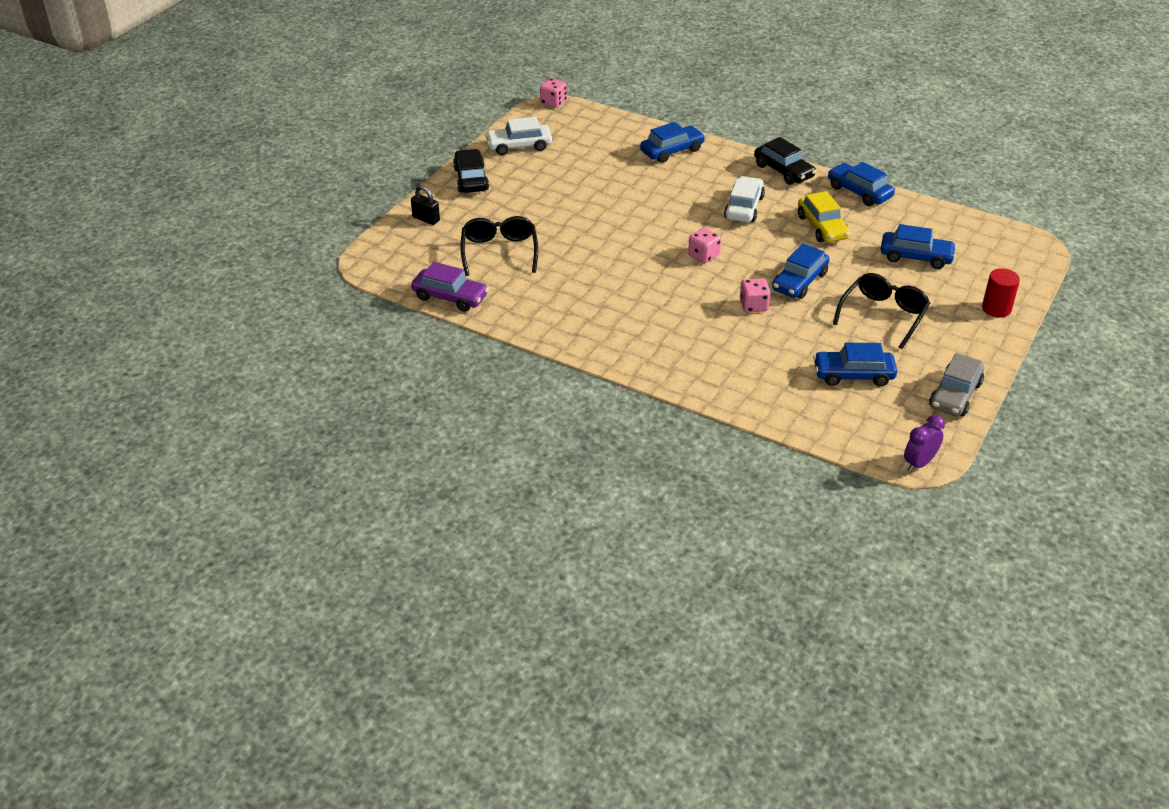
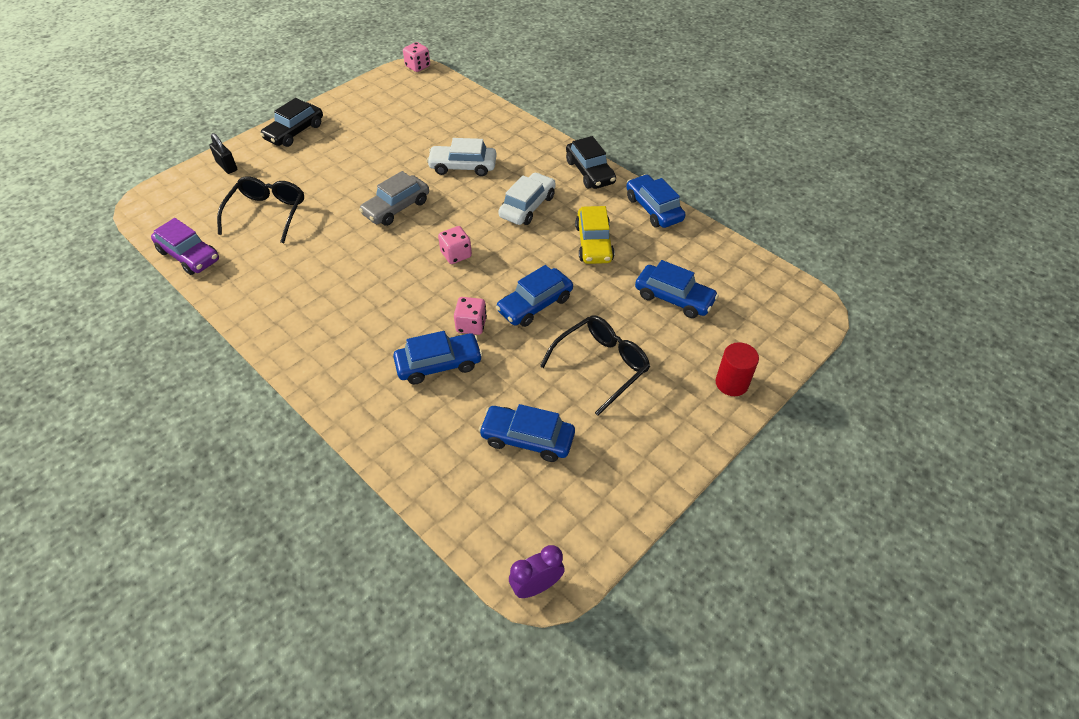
camera: 15 degrees right, 10 degrees up
black car [453,149,489,193] -> black car turned 150 degrees counterclockwise [260,98,323,147]
white car [485,117,552,155] -> white car moved to [427,138,497,176]
blue car [640,122,705,163] -> blue car moved to [393,331,483,384]
grey car [929,353,984,417] -> grey car moved to [359,171,429,226]

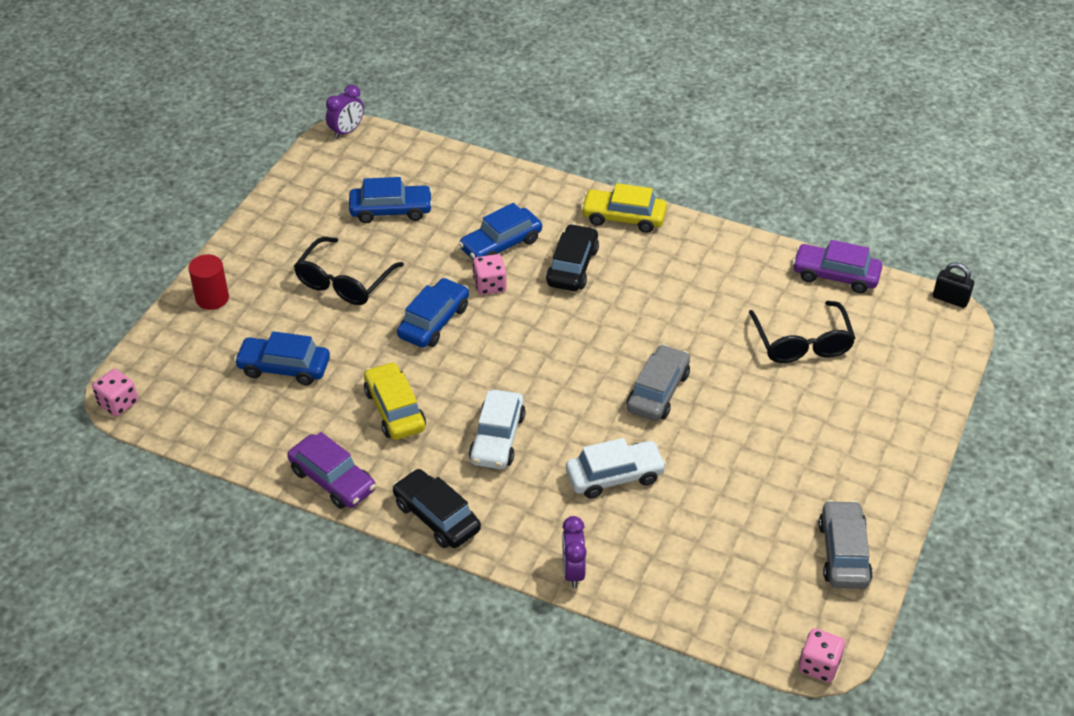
camera: 160 degrees right, 5 degrees down
black padlock [209,133,237,174] -> black padlock moved to [933,262,974,308]
black car [260,98,323,147] -> black car moved to [546,224,599,291]
pink dice [438,226,472,264] -> pink dice moved to [92,369,138,416]
blue car [626,174,686,228] -> purple car [287,432,376,509]
none -> purple clock [562,516,587,588]
none -> yellow car [581,183,667,233]
none -> grey car [819,500,873,589]

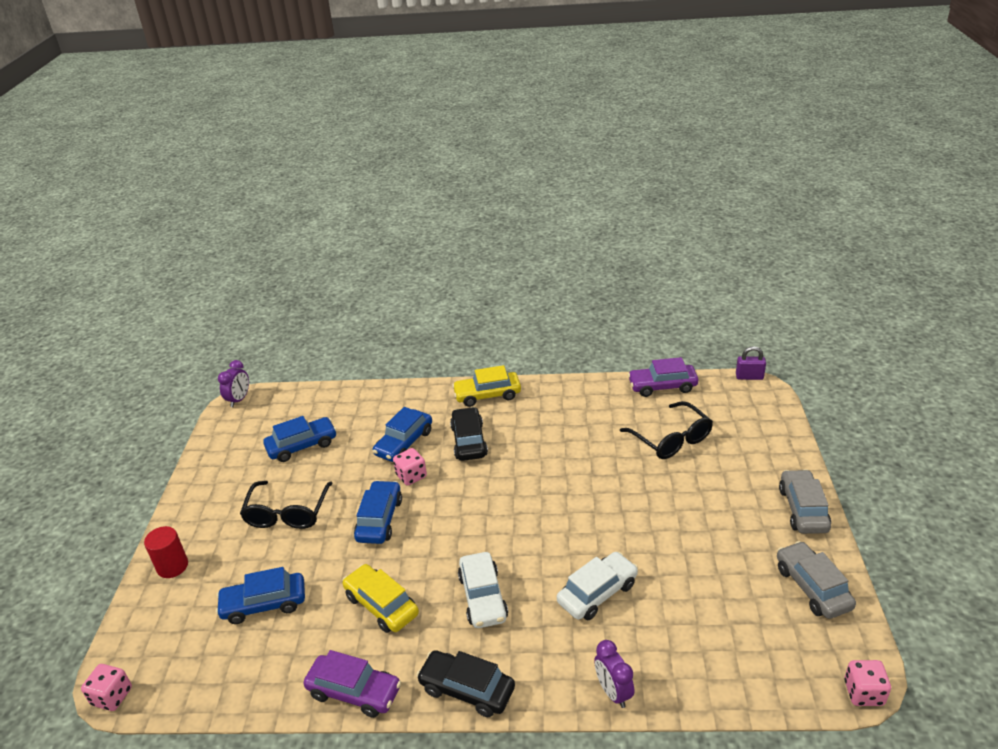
camera: 20 degrees left, 10 degrees down
grey car [627,344,690,421] -> grey car moved to [779,469,831,534]
black padlock [933,262,974,308] -> purple padlock [736,346,766,380]

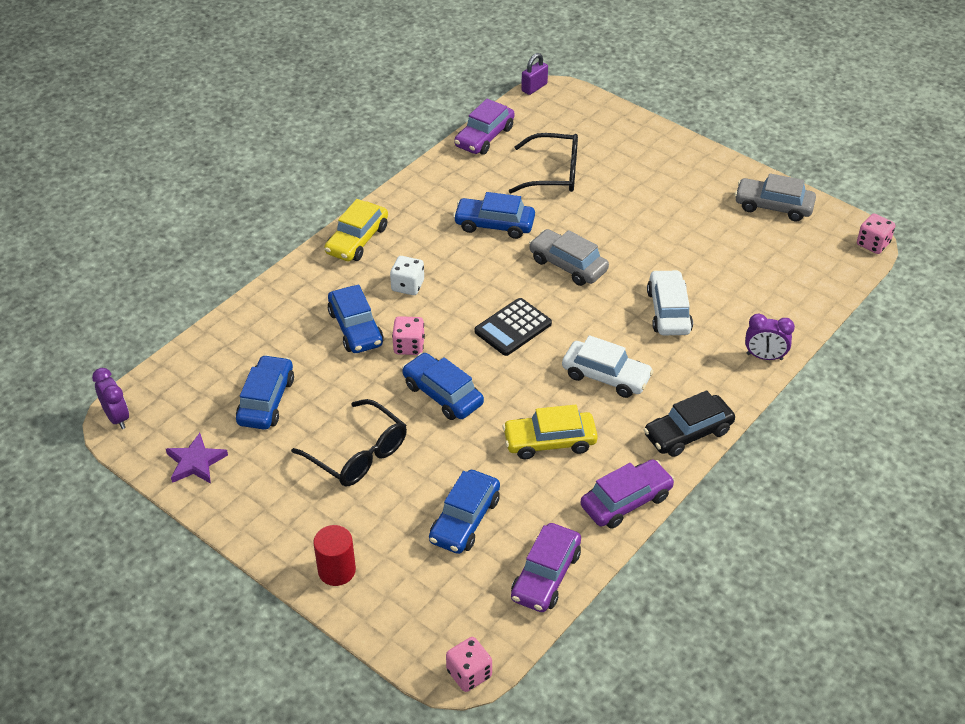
camera: 55 degrees left, 10 degrees up
black car [450,407,488,461] -> white dice [390,256,424,295]
grey car [779,469,831,534] -> grey car moved to [529,229,609,286]
none -> purple star [166,433,228,484]
none -> blue car [453,192,535,239]
none -> black calculator [474,298,552,356]
none -> purple car [511,523,581,612]

